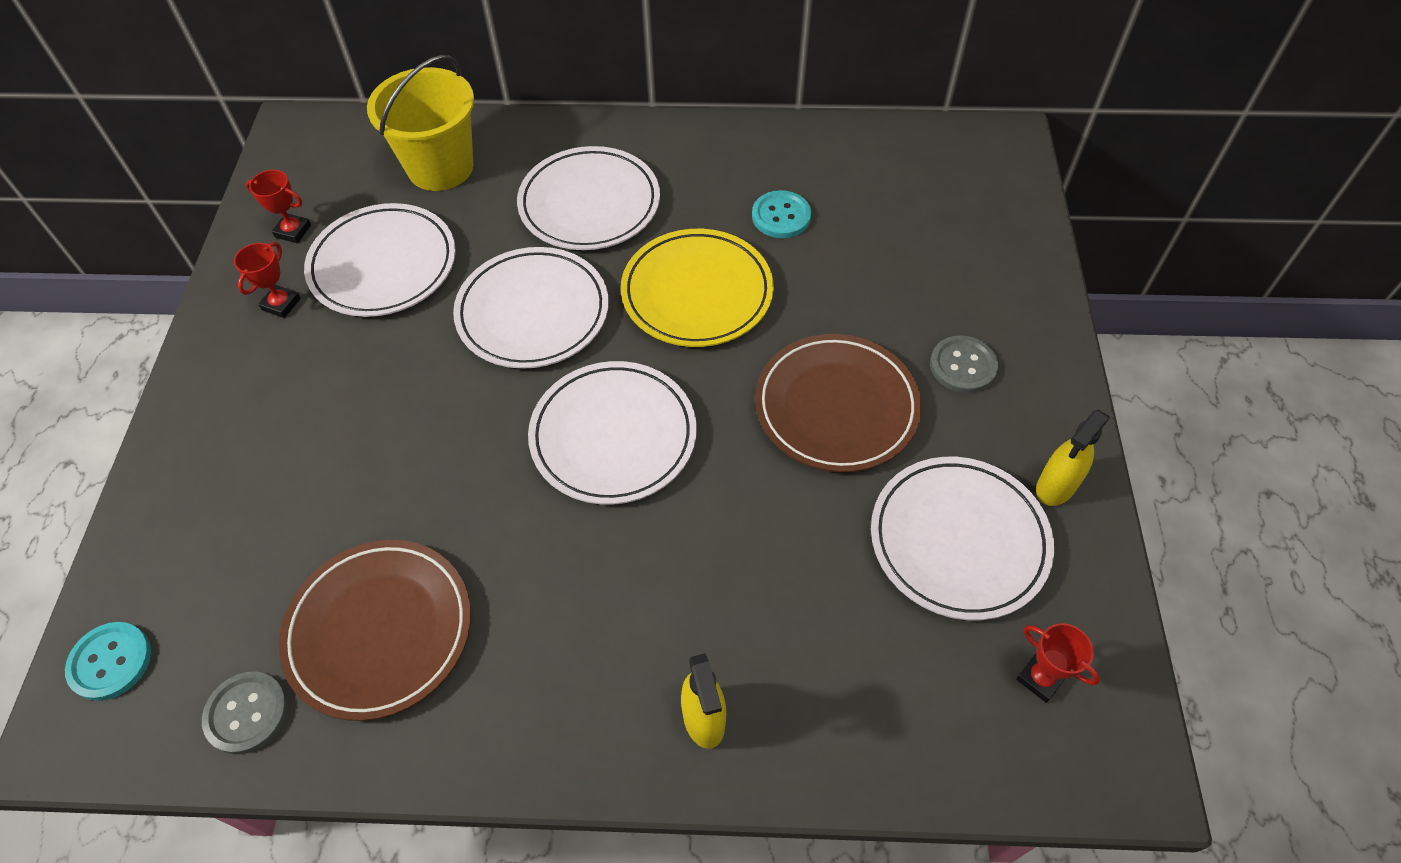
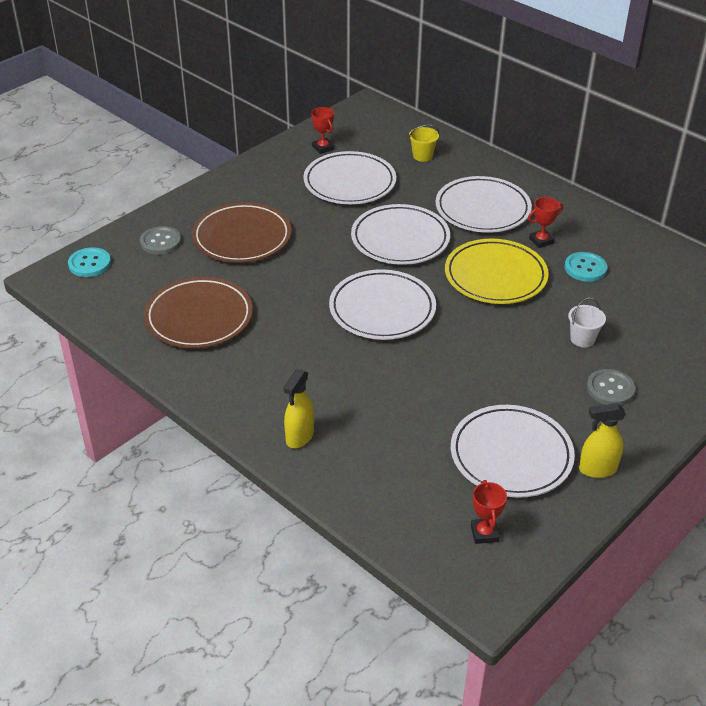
camera: 40 degrees right, 15 degrees down
grey button [202,671,288,755] -> grey button moved to [140,226,181,255]
red trophy [234,242,301,318] -> red trophy moved to [528,197,564,248]
yellow bucket [367,55,474,191] -> yellow bucket [409,125,439,162], size x0.46
brown plate [755,334,922,472] -> brown plate moved to [192,202,292,263]
none -> white bucket [568,298,606,348]

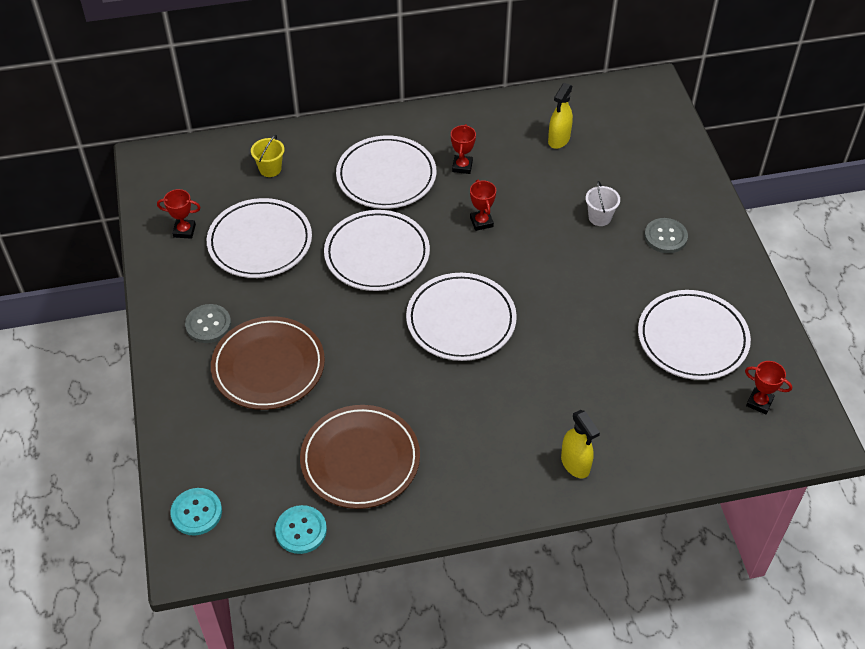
camera: 55 degrees left, 10 degrees up
grey button [140,226,181,255] -> grey button moved to [185,304,231,343]
yellow plate [445,239,549,304] -> red trophy [470,180,496,231]
turquoise button [565,252,607,282] -> turquoise button moved to [275,505,327,554]
yellow spray bottle [579,403,626,478] -> yellow spray bottle moved to [548,83,573,149]

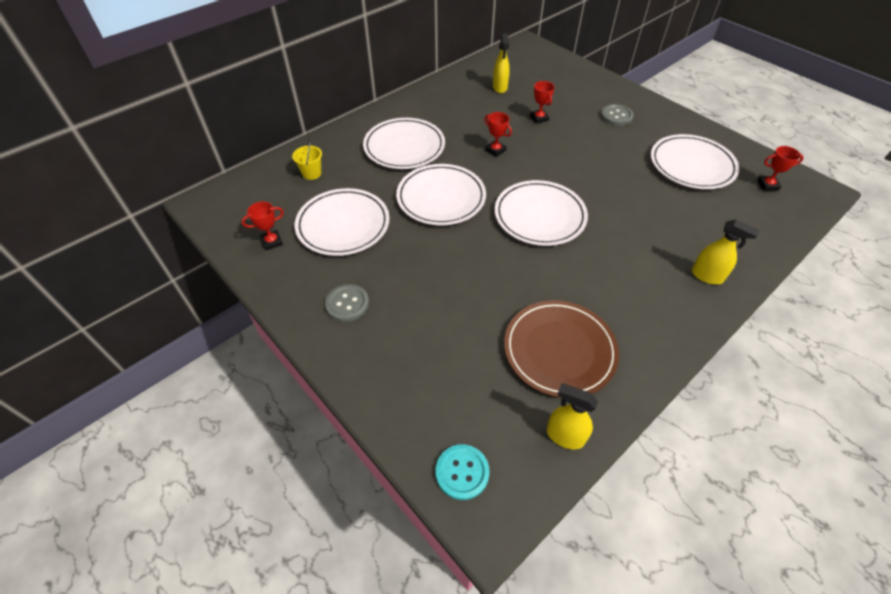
camera: 30 degrees left, 0 degrees up
brown plate [211,316,325,410] -> none
turquoise button [275,505,327,554] -> yellow spray bottle [547,384,598,449]
red trophy [451,124,476,174] -> red trophy moved to [530,81,555,124]
white bucket [586,181,620,226] -> none

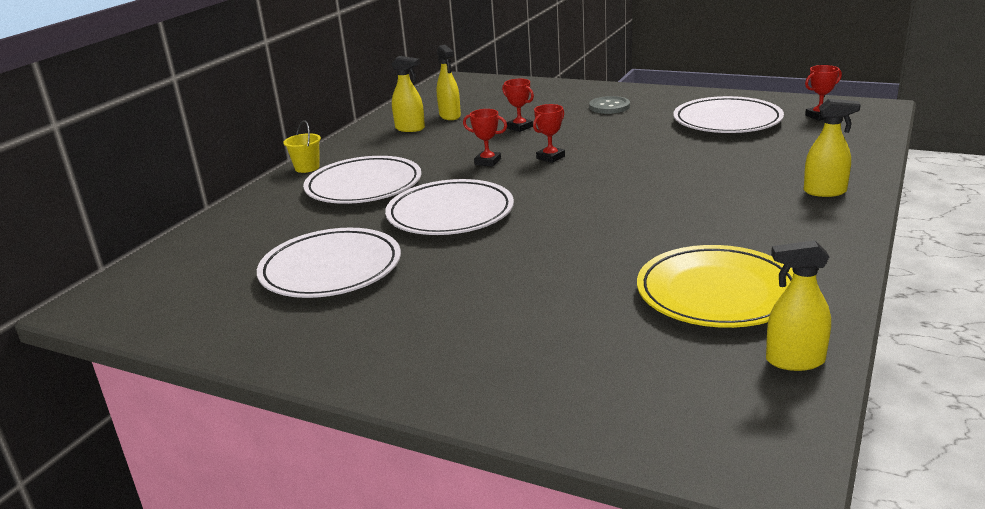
camera: 20 degrees left, 25 degrees down
red trophy [242,202,284,250] -> red trophy moved to [533,104,565,163]
yellow bucket [292,139,322,180] -> yellow bucket moved to [283,120,321,173]
grey button [325,284,369,322] -> none
turquoise button [436,444,490,500] -> none
white plate [495,180,588,246] -> none
brown plate [504,300,619,398] -> yellow plate [637,245,794,328]
none -> yellow spray bottle [391,56,425,132]

